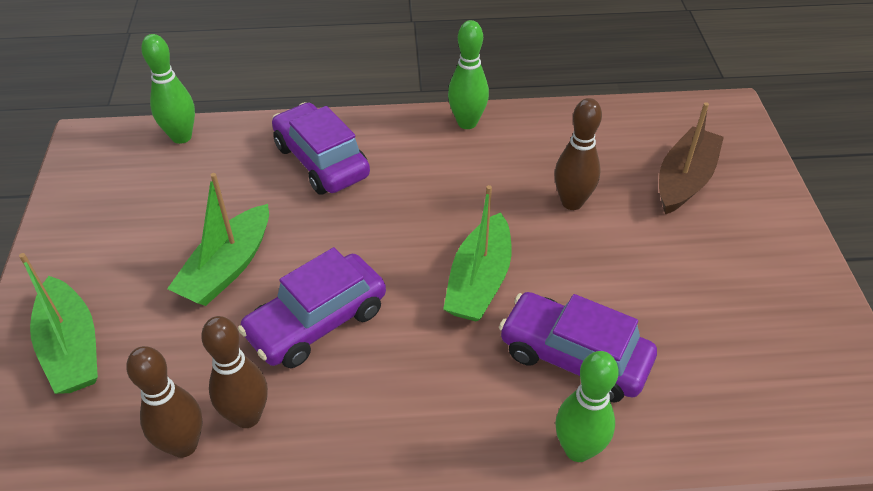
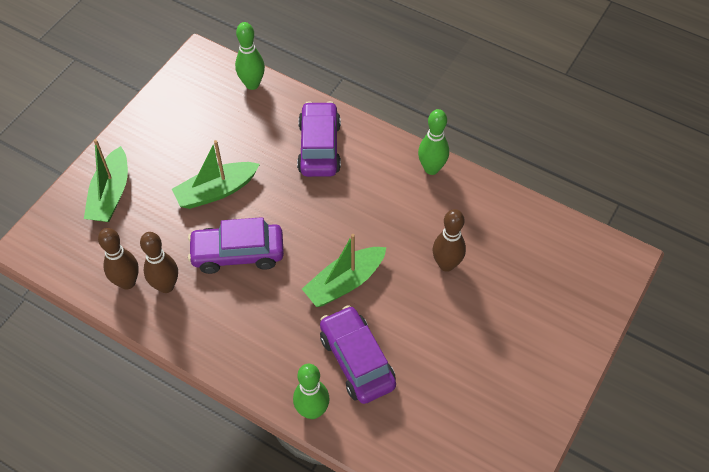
camera: 35 degrees right, 10 degrees up
brown boat [659,102,724,215] -> none

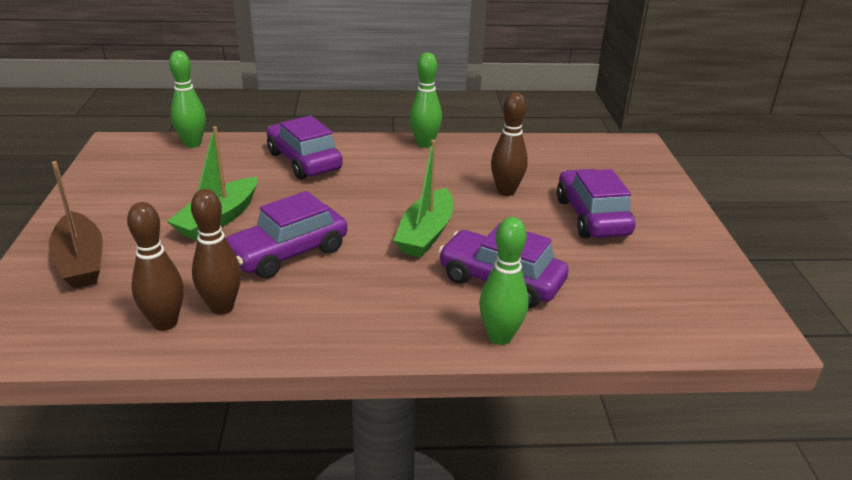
camera: 35 degrees left, 25 degrees down
green boat [84,139,128,222] -> brown boat [49,161,103,289]
none -> purple car [557,169,636,238]

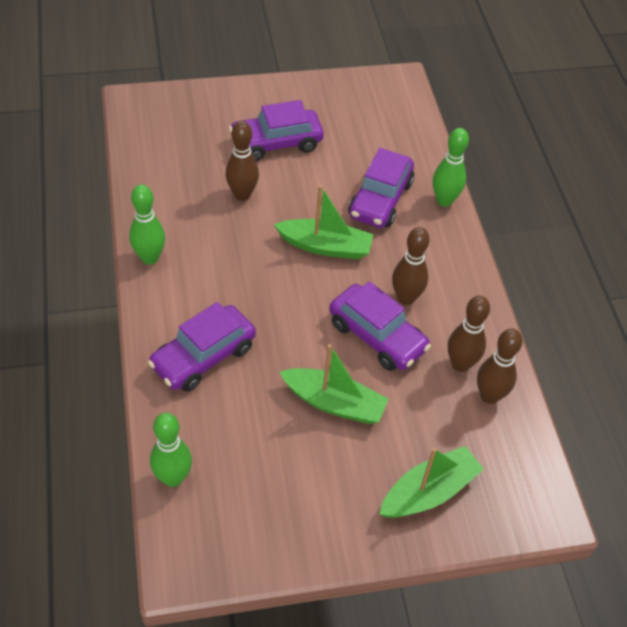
camera: 100 degrees left, 20 degrees up
brown boat [49,161,103,289] -> green boat [380,446,484,518]
none -> brown bowling pin [392,227,430,305]

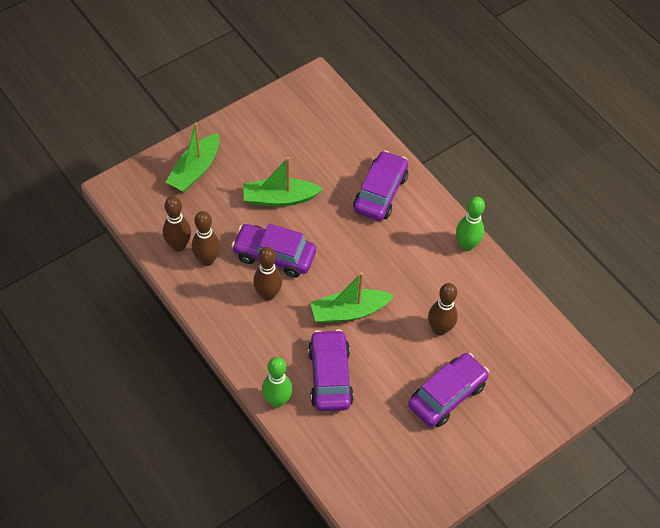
camera: 155 degrees right, 5 degrees up
green bowling pin [150,413,192,487] -> none

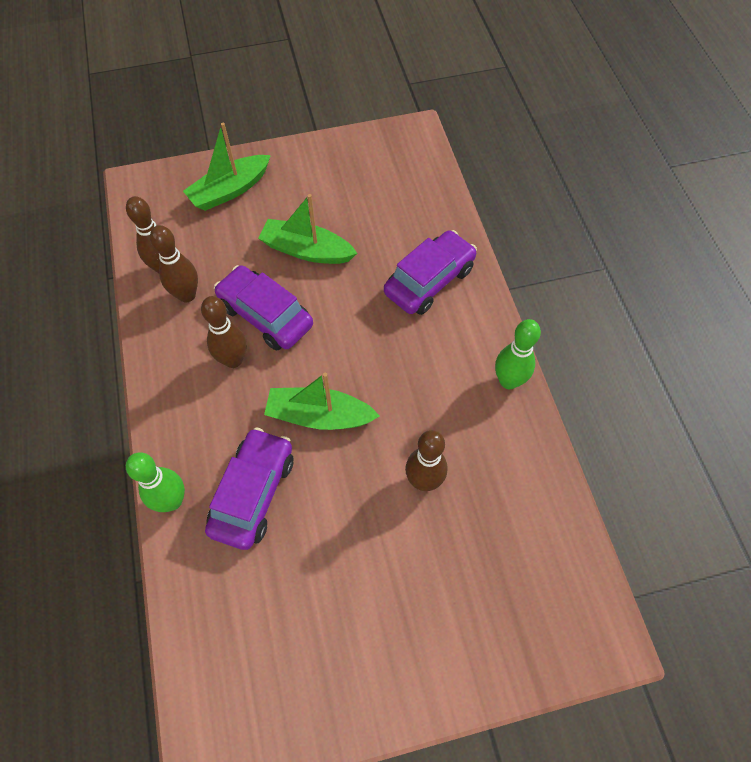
camera: 25 degrees right, 5 degrees up
purple car [408,353,489,427] -> none

